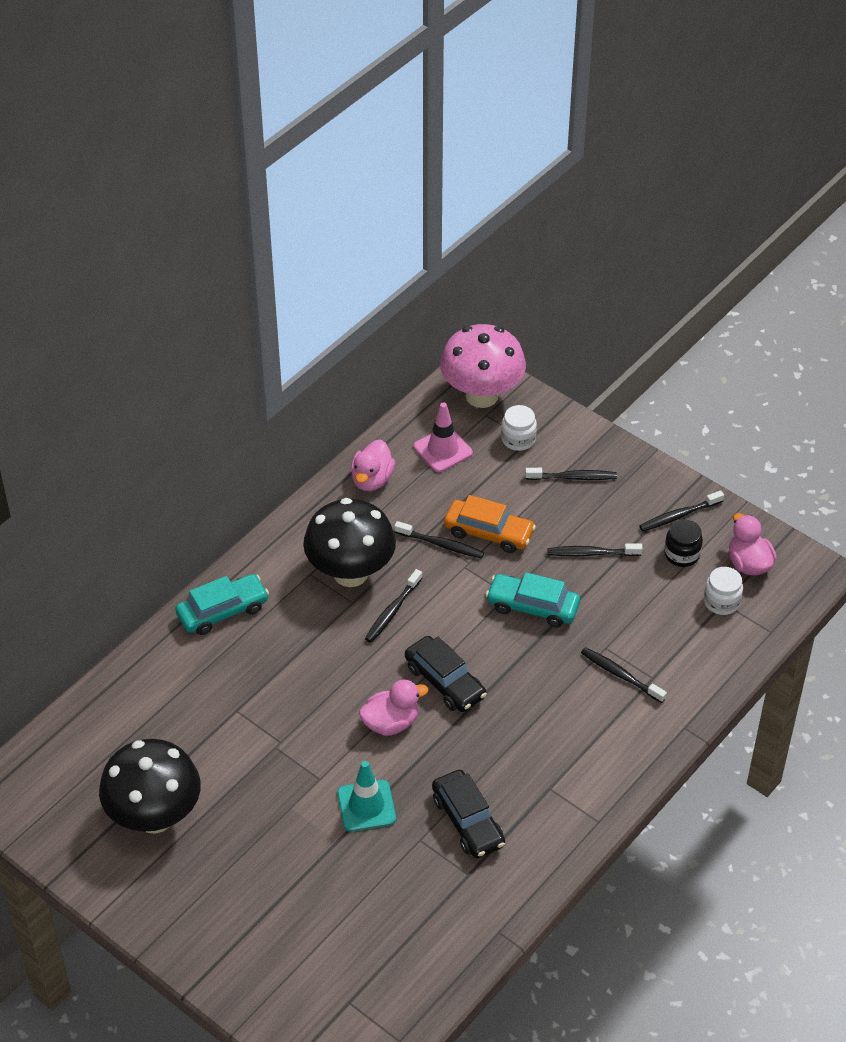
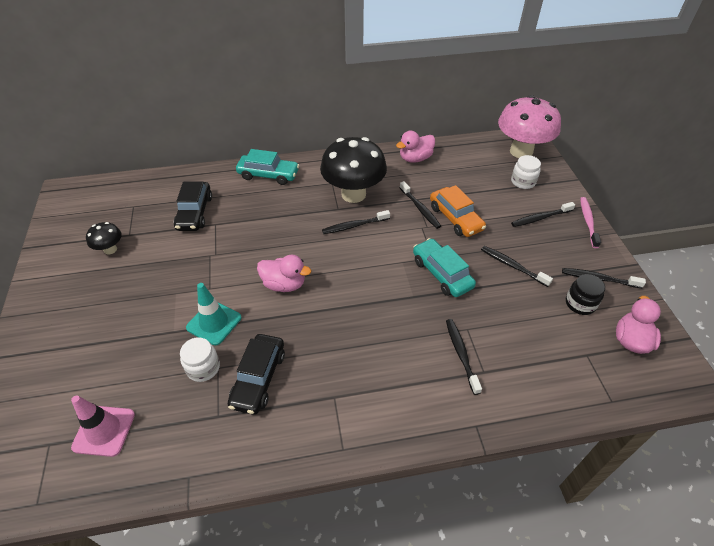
camera: 40 degrees right, 0 degrees up
black mushroom [99,739,201,834] -> black mushroom [86,222,122,254], size x0.47
black car [405,636,487,712] -> black car moved to [174,182,212,231]
pink traffic cone [414,402,473,472] -> pink traffic cone moved to [71,395,135,457]
black toothbrush [525,468,617,480] -> black toothbrush turned 120 degrees clockwise [511,202,575,227]
white jar [704,567,743,615] -> white jar moved to [180,337,220,382]
none -> pink toothbrush [580,197,601,248]

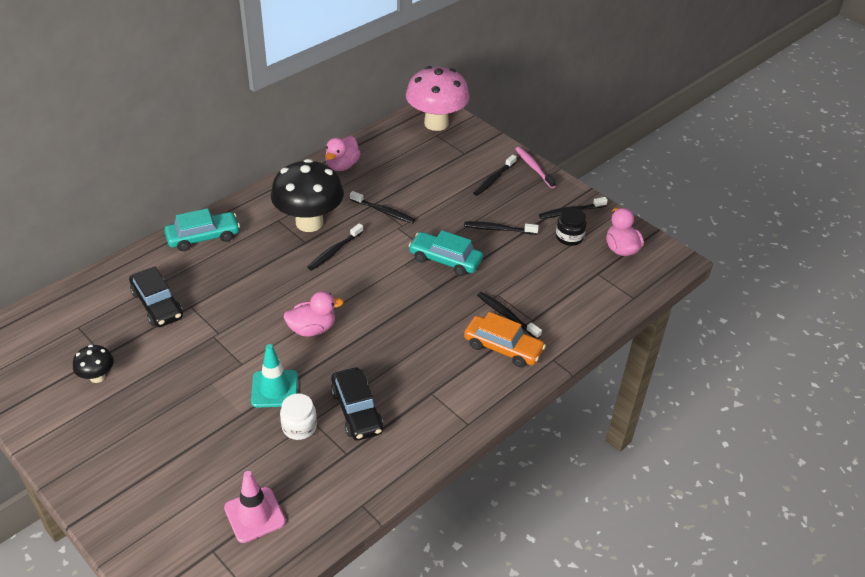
camera: 35 degrees left, 5 degrees down
orange car [430,185,486,237] -> orange car moved to [464,312,546,368]
white jar [511,155,541,189] -> none

